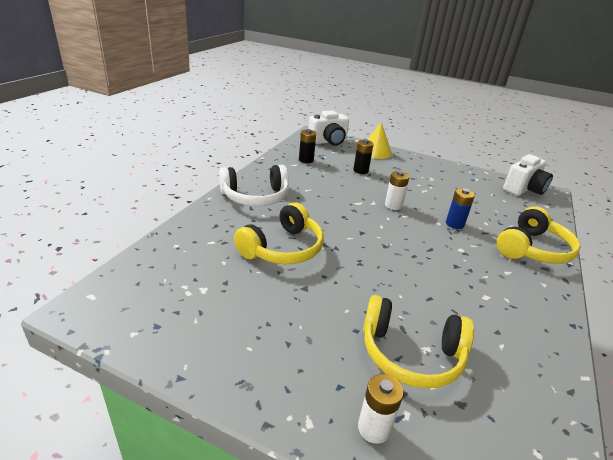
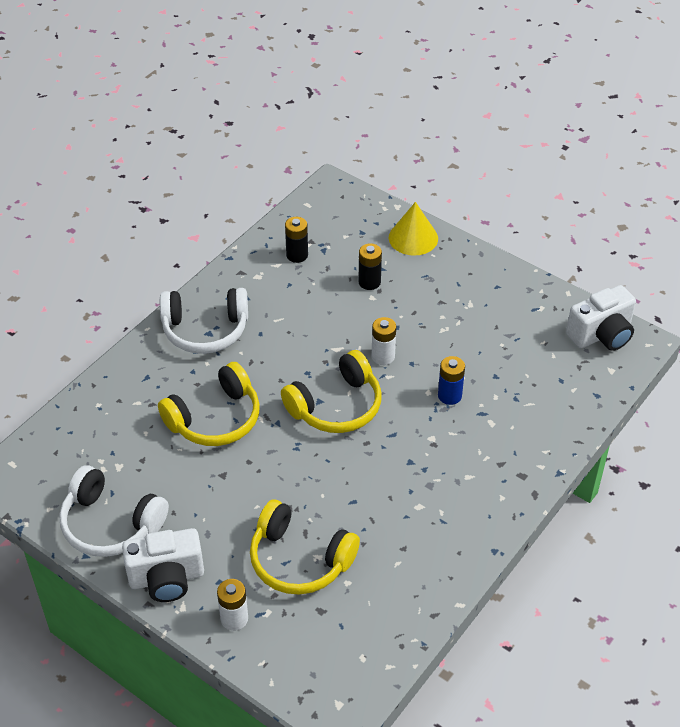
camera: 15 degrees right, 15 degrees up
white camera [309,110,349,146] -> white camera moved to [122,528,204,602]
yellow headphones [497,206,581,264] -> yellow headphones moved to [281,350,381,433]
none -> white headphones [59,465,169,557]

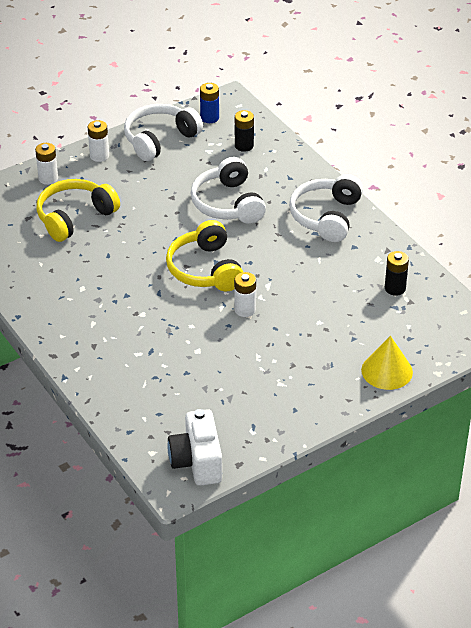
camera: 110 degrees right, 5 degrees down
white camera [122,528,204,602] -> white battery [88,120,109,162]
yellow headphones [158,362,260,446] -> white headphones [191,157,266,224]
black battery [359,243,382,290] -> black battery moved to [235,110,254,152]
blue battery [438,356,465,405] -> blue battery moved to [200,83,219,123]

